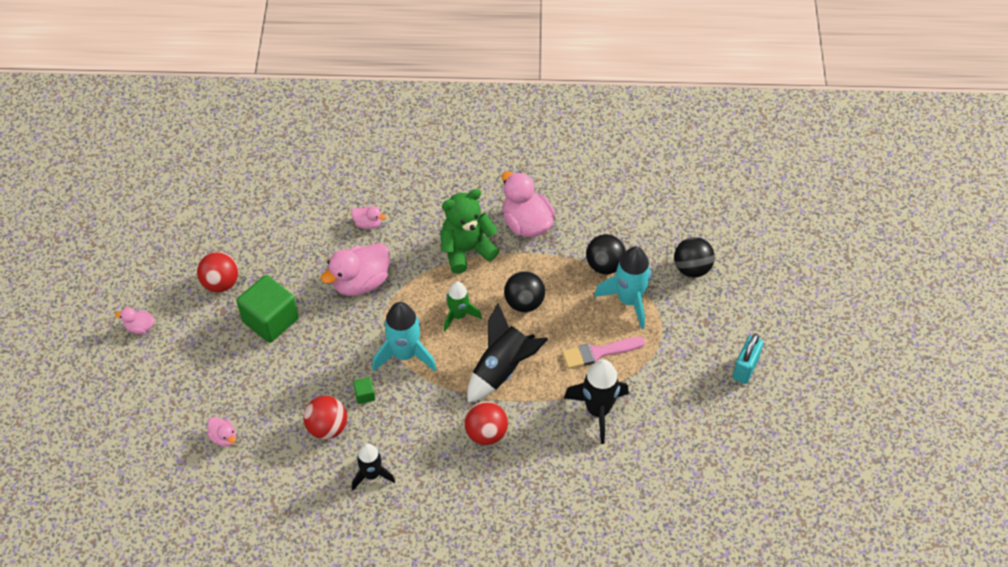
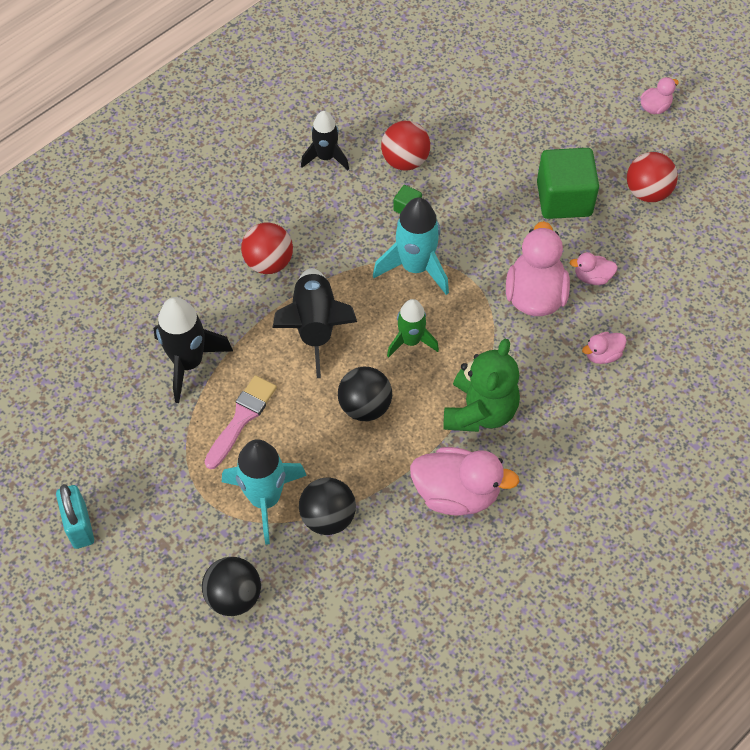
camera: 135 degrees right, 5 degrees up
pink duck [207,417,236,447] -> pink duck moved to [570,252,618,285]

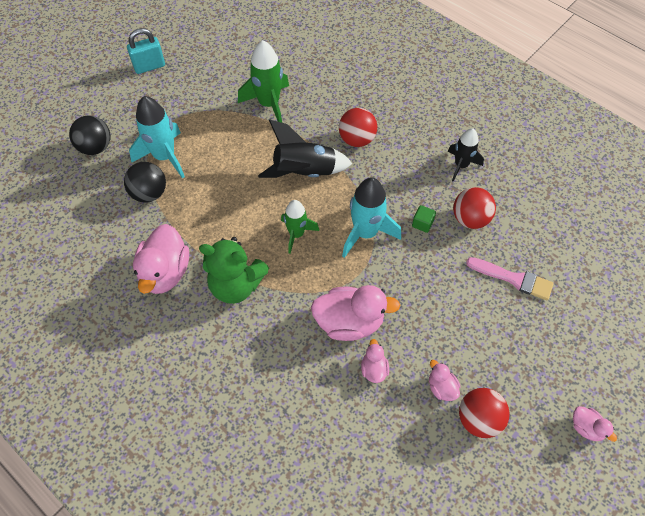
camera: 85 degrees right, 0 degrees up
black rocket [154,297,233,403] -> green rocket [238,40,289,123]
pink brush [204,375,277,469] -> pink brush moved to [466,257,554,300]
black ball [338,367,392,421] -> none
green cube [537,148,599,219] -> none
pink duck [582,332,627,364] -> pink duck moved to [429,360,461,401]

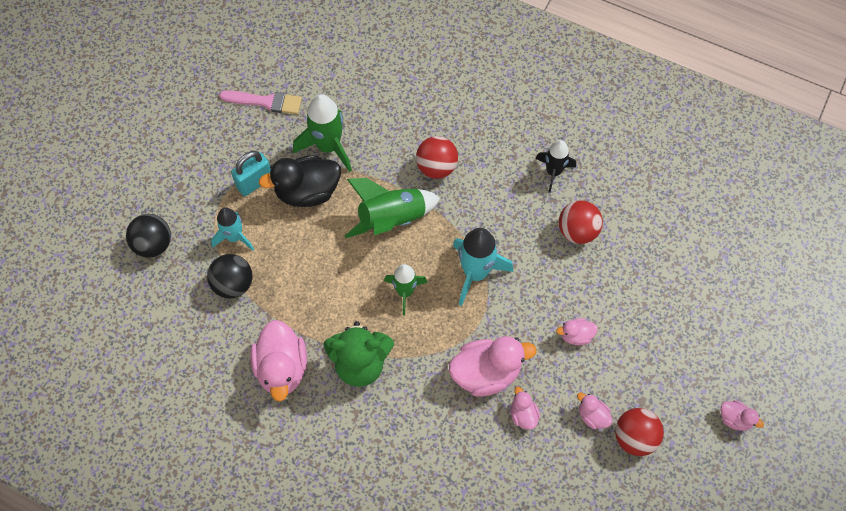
camera: 15 degrees left, 5 degrees up
turquoise padlock [127,28,165,74] -> turquoise padlock moved to [231,151,271,196]
turquoise rocket [129,96,185,179] -> turquoise rocket [211,208,254,251], size x0.65
black rocket [258,120,352,178] -> green rocket [345,178,440,238]
green cube [412,205,436,233] -> none
pink brush [466,257,554,300] -> pink brush moved to [219,90,302,114]
none -> black duck [259,155,341,207]
none -> pink duck [556,318,598,345]

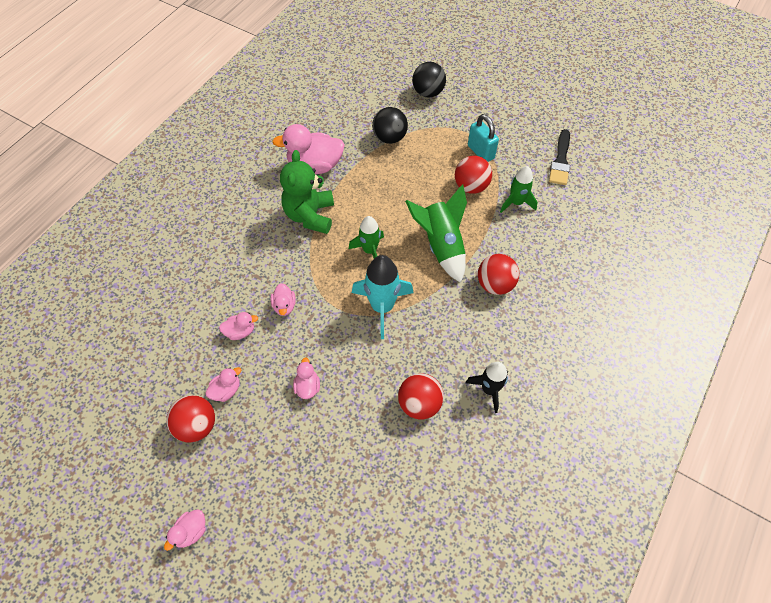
camera: 95 degrees right, 5 degrees down
turquoise rocket [211,208,254,251] -> none
pink brush [219,90,302,114] -> black brush [549,129,570,185]
black duck [259,155,341,207] -> red ball [455,156,492,194]
green rocket [293,94,352,172] -> green rocket [500,166,538,213], size x0.65
pink duck [449,336,537,397] -> pink duck [270,283,296,316], size x0.49

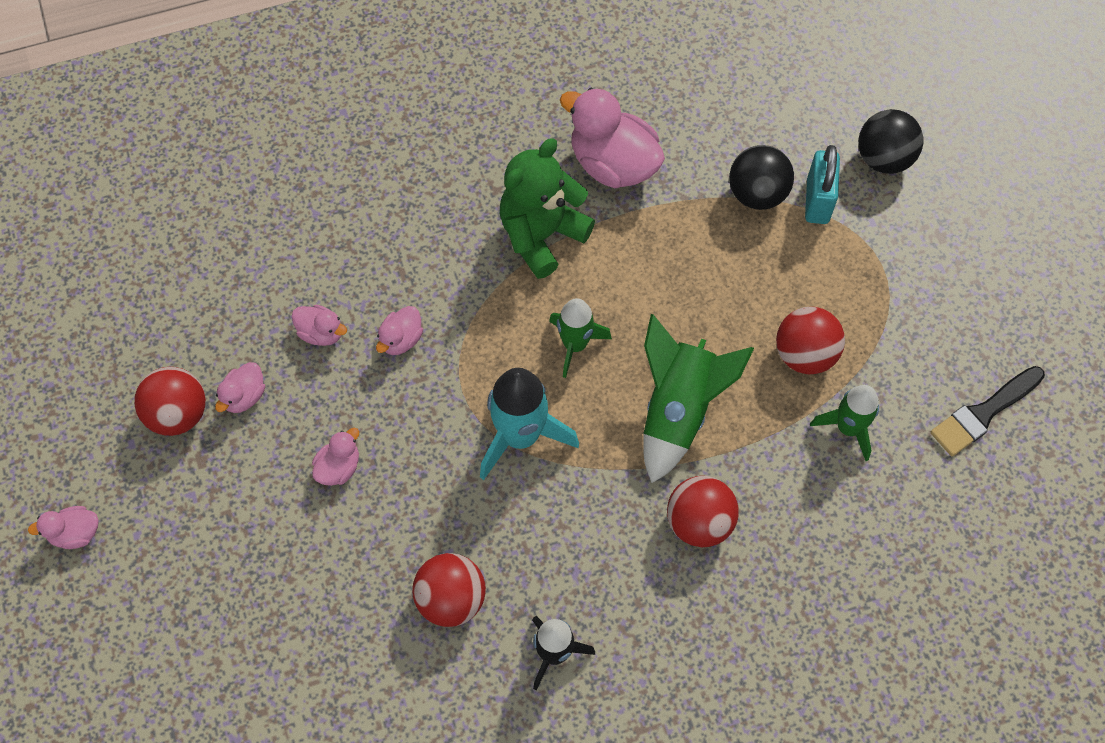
camera: 40 degrees right, 5 degrees up
pink duck [205,367,241,402] -> pink duck turned 120 degrees clockwise [215,362,265,413]
turquoise padlock [468,114,499,162] -> turquoise padlock moved to [805,145,840,224]

